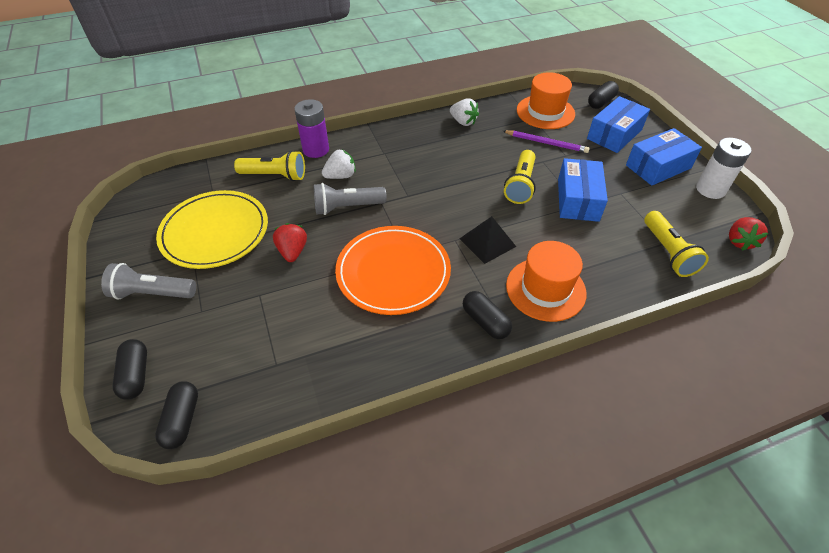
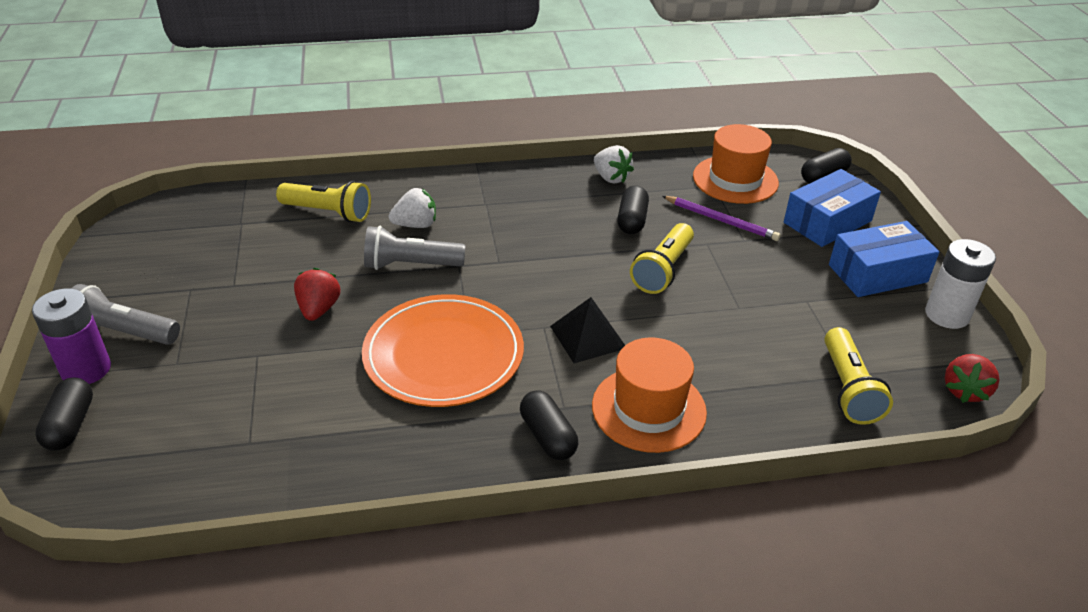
camera: 10 degrees right, 10 degrees down
black capsule [155,381,198,449] -> black capsule moved to [617,185,649,234]
yellow plate [156,190,268,269] -> none
purple battery [294,99,329,158] -> purple battery moved to [32,288,111,384]
blue box [558,158,608,222] -> none

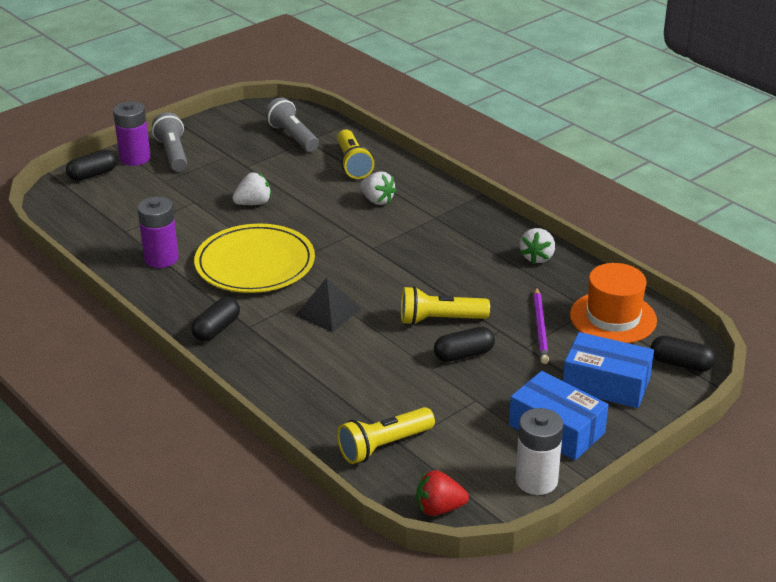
camera: 60 degrees right, 5 degrees down
red strawberry [294,268,340,321] -> white strawberry [232,173,271,205]
orange plate [362,294,524,407] -> yellow plate [194,224,315,293]
grey flashlight [364,226,466,270] -> grey flashlight moved to [265,97,319,152]
orange hat [592,337,707,453] -> none
black capsule [617,185,649,234] -> black capsule moved to [434,327,495,362]
none -> purple battery [137,196,179,268]

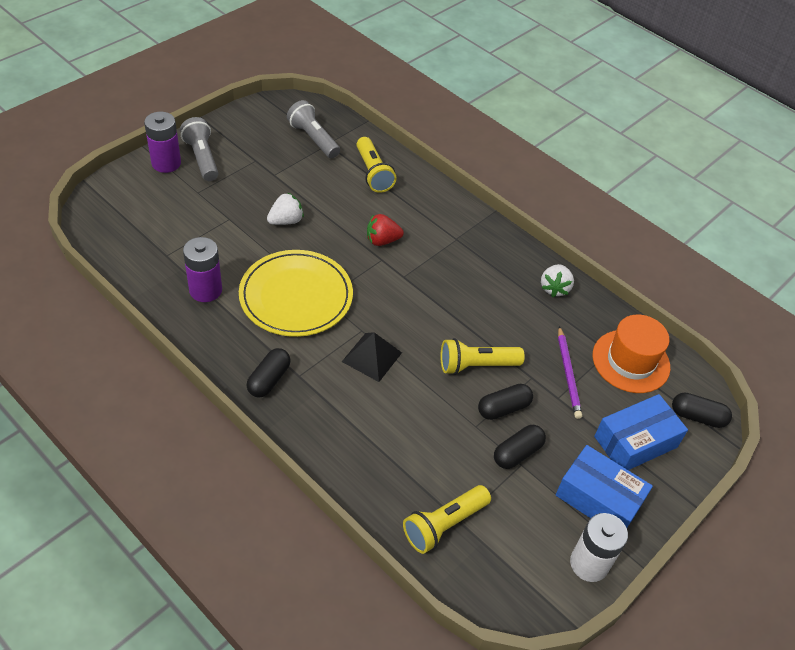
camera: 10 degrees left, 15 degrees up
black capsule [66,150,117,181] -> black capsule moved to [494,425,546,469]
white strawberry [360,171,396,205] -> none
red strawberry [416,470,469,516] -> red strawberry moved to [367,214,404,246]
blue box [563,332,654,408] -> blue box turned 45 degrees counterclockwise [594,394,688,470]

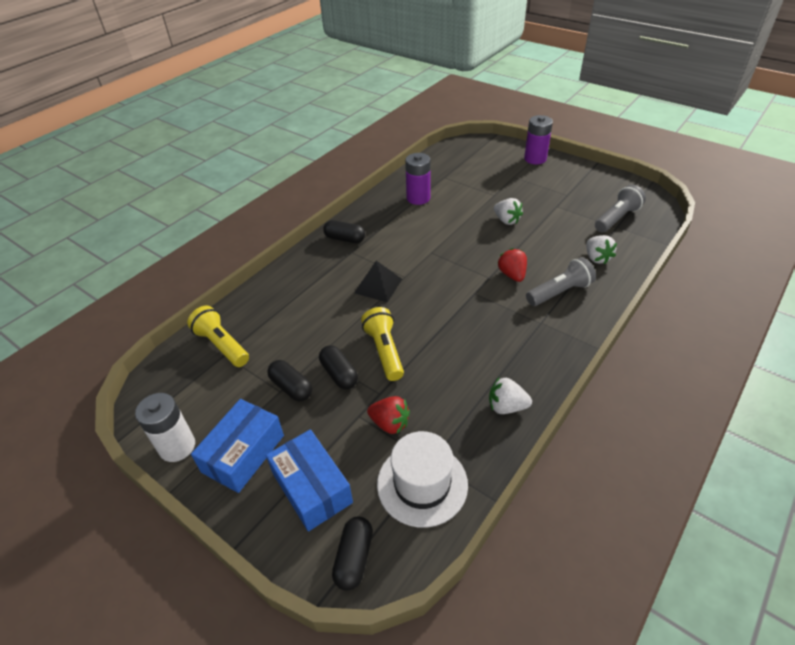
camera: 90 degrees right, 5 degrees down
grey flashlight [180,117,218,181] -> grey flashlight moved to [526,257,596,306]
yellow plate [239,250,353,337] -> none
yellow flashlight [357,137,397,193] -> white strawberry [586,235,617,265]
purple pencil [558,326,582,419] -> red strawberry [367,396,410,434]
orange hat [593,315,670,393] -> white hat [377,431,468,528]

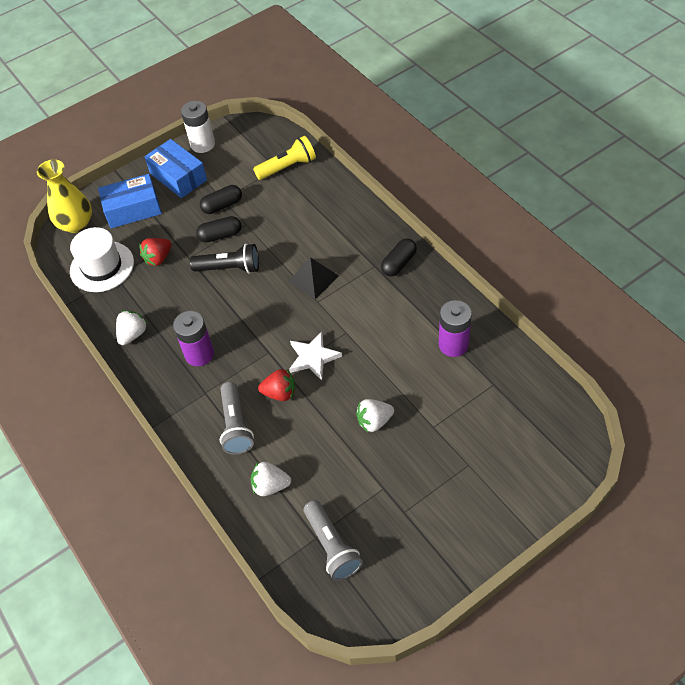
camera: 110 degrees right, 10 degrees up
black capsule [332,517,373,591] -> yellow vase [37,159,92,233]
yellow flashlight [361,307,404,381] -> black flashlight [190,244,259,274]
purple battery [524,115,553,164] -> purple battery moved to [173,311,214,366]
none -> white star [289,331,342,380]

